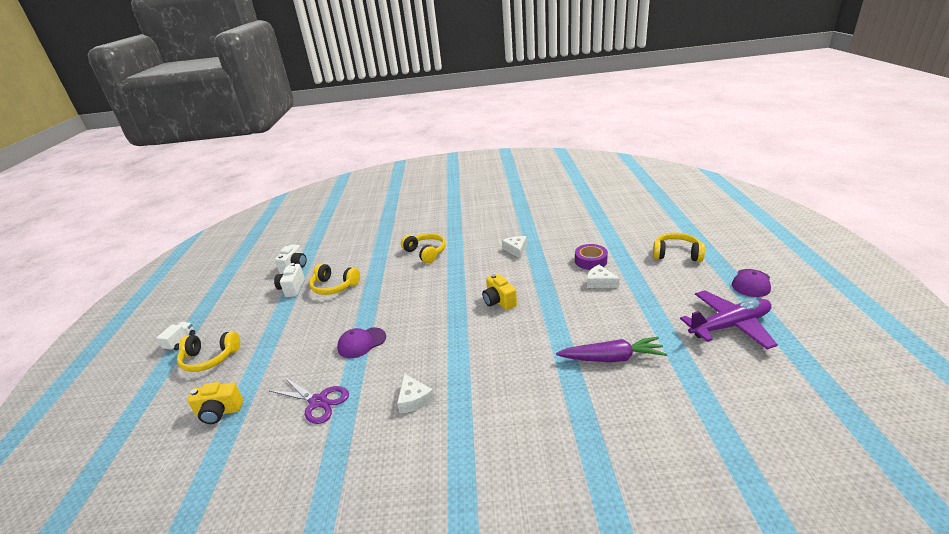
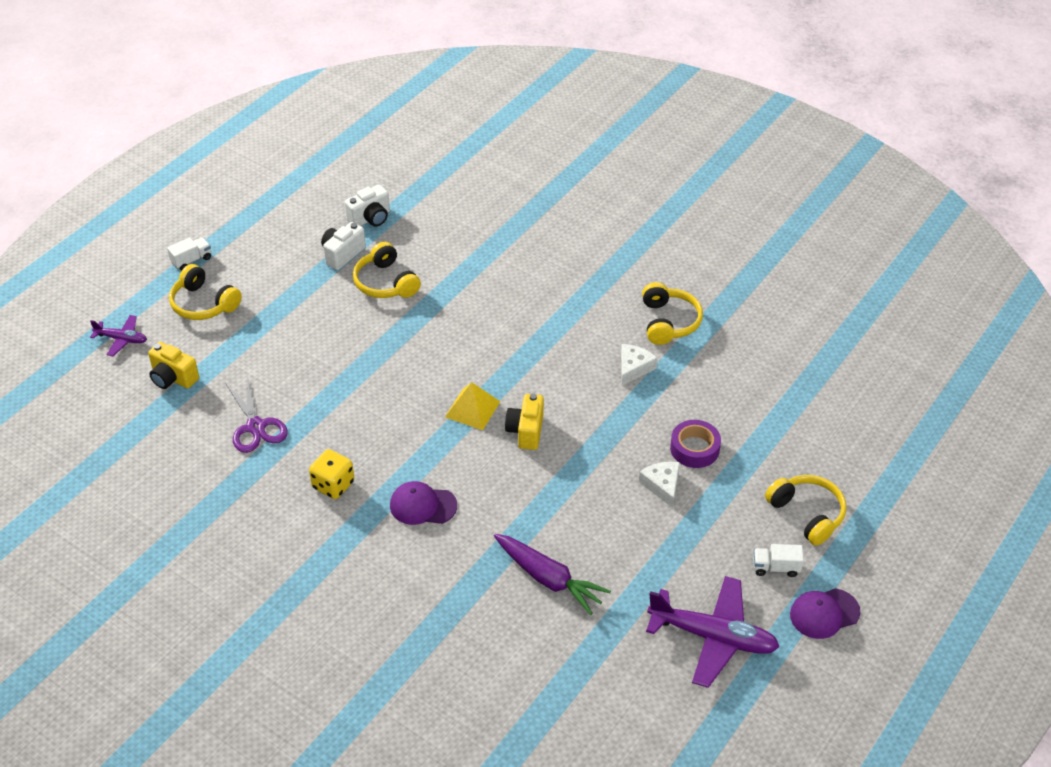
camera: 35 degrees right, 15 degrees up
purple cap [337,327,386,358] -> purple cap moved to [390,481,457,525]
white cheese [397,374,435,413] -> yellow dice [309,449,354,499]
yellow headphones [401,233,446,263] -> yellow headphones moved to [642,282,703,345]
none -> purple plane [90,315,147,356]
none -> yellow pyramid [445,382,501,430]
none -> white truck [753,544,804,577]

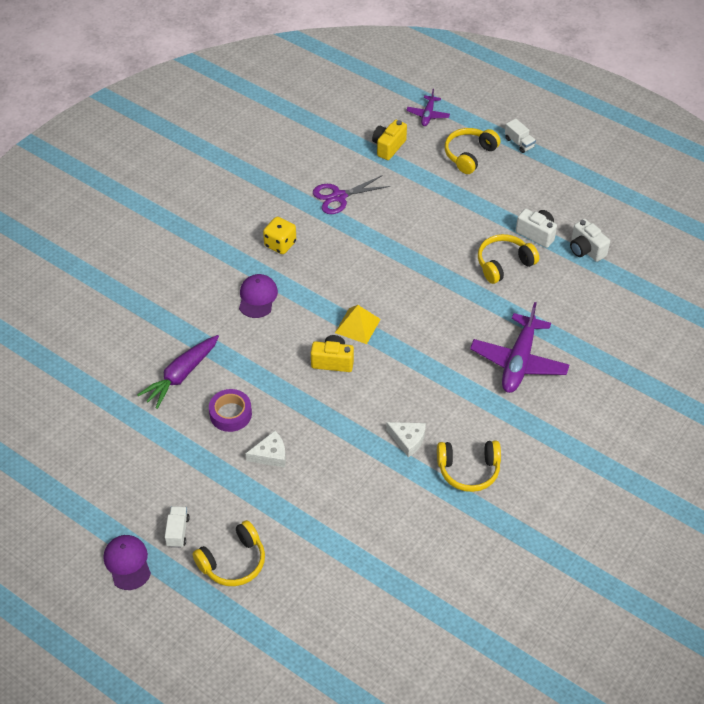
camera: 90 degrees right, 5 degrees up
purple plane [646,576,779,688] -> purple plane moved to [470,302,569,393]
purple tape [670,420,721,468] -> purple tape moved to [209,389,252,432]

